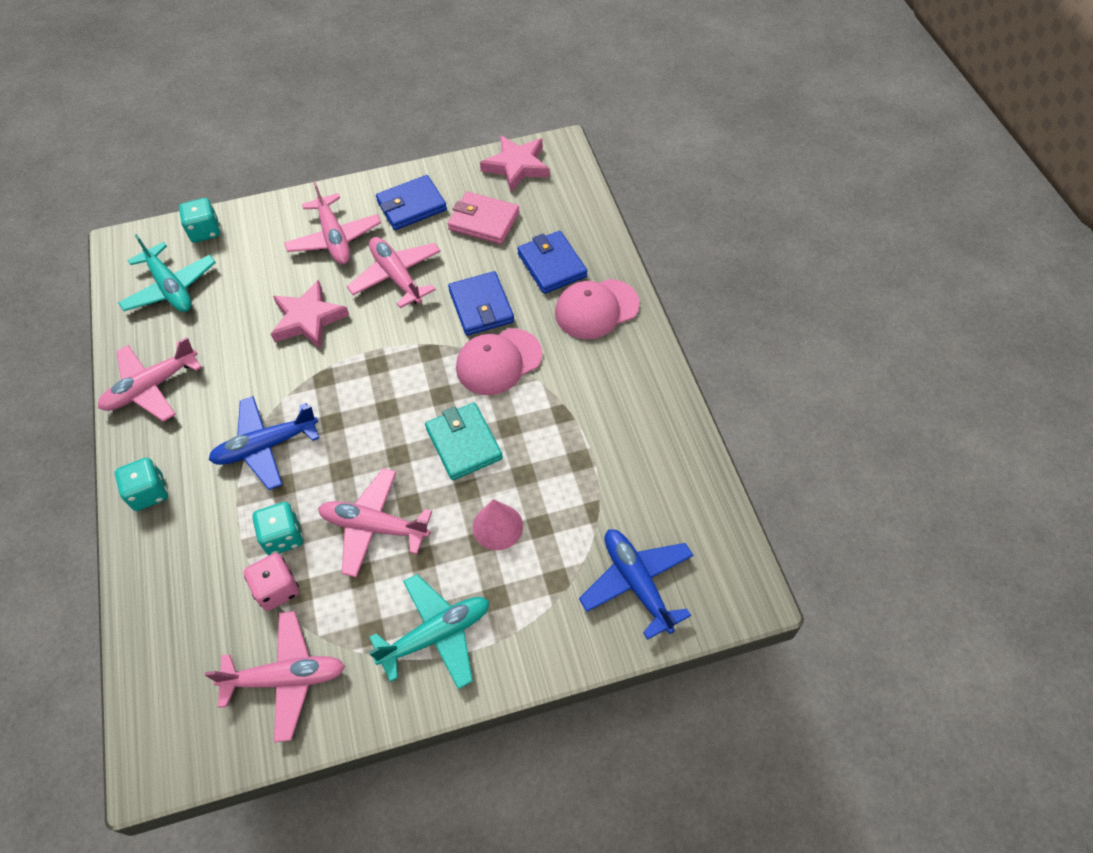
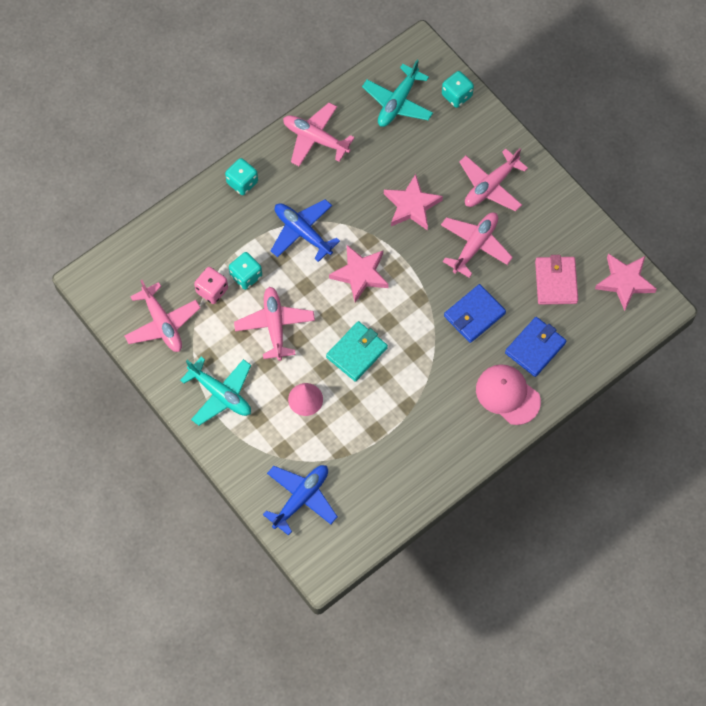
camera: 65 degrees right, 10 degrees up
blue wallet [376,175,447,230] -> none
pink cap [456,328,542,395] -> none
none -> pink star [329,245,389,302]

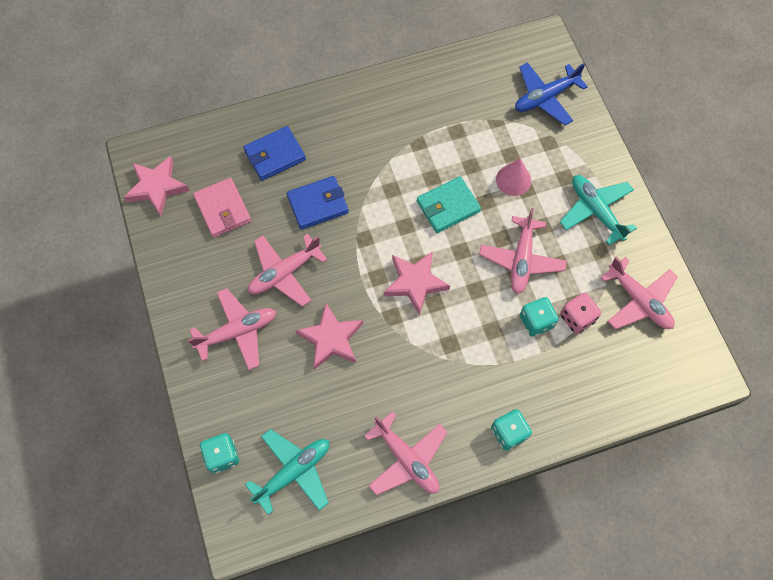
camera: 160 degrees left, 0 degrees up
pink plane [124,280,201,352] -> pink plane turned 150 degrees clockwise [600,257,678,329]
blue plane [271,199,340,262] -> none
pink cap [476,364,541,425] -> none
pink wallet [535,255,578,305] -> pink wallet turned 45 degrees counterclockwise [193,178,251,238]

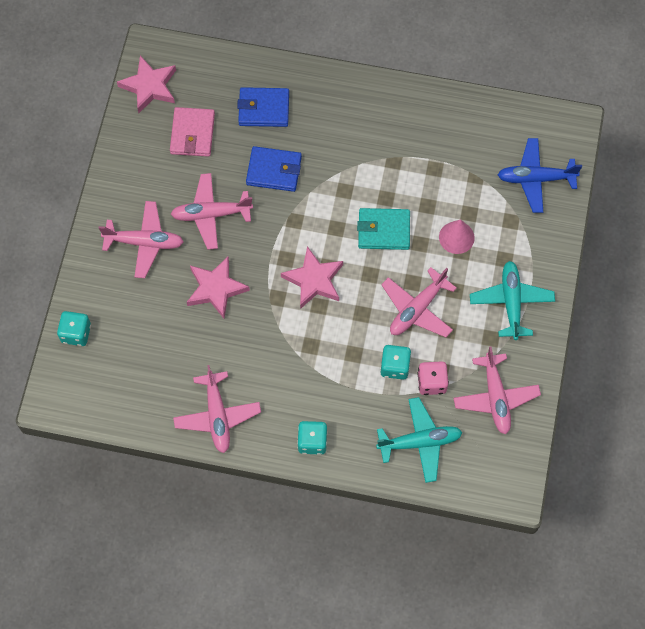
camera: 30 degrees right, 0 degrees up
turquoise plane [245,429,329,515] -> turquoise plane moved to [376,397,463,483]

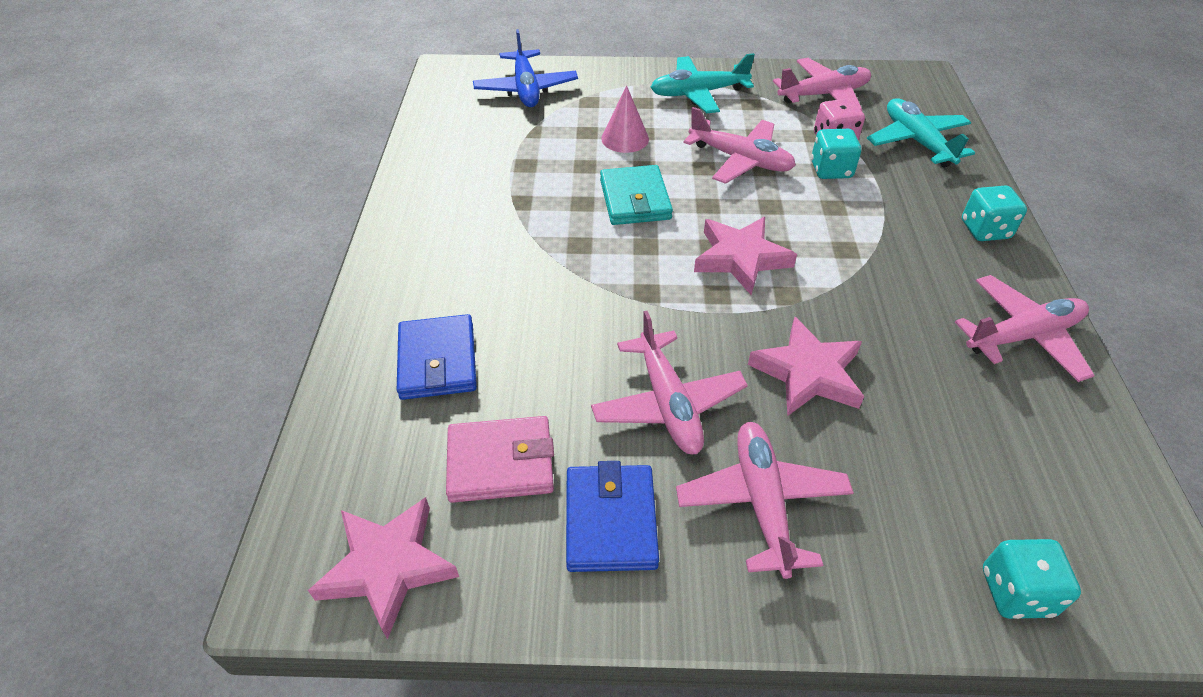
camera: 100 degrees left, 20 degrees down
blue wallet [246,146,302,192] -> blue wallet moved to [566,461,659,572]

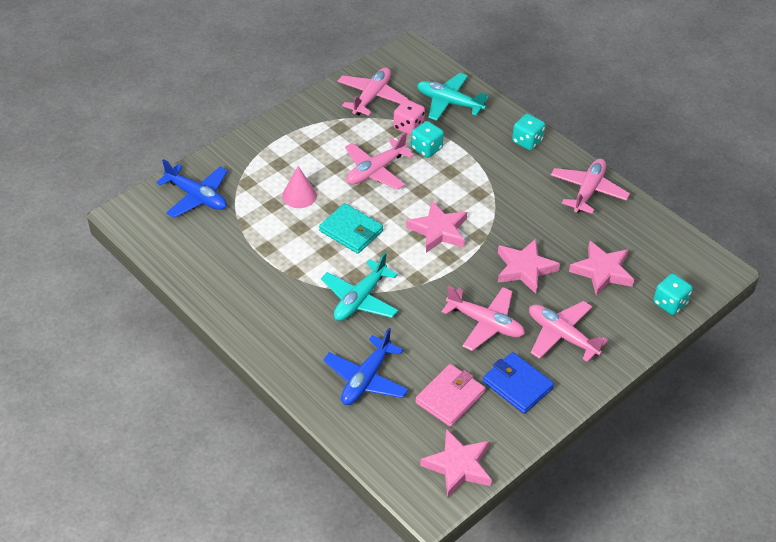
camera: 45 degrees left, 0 degrees up
blue wallet [397,314,477,400] -> blue plane [323,328,408,405]
turquoise plane [650,53,755,113] -> turquoise plane moved to [321,252,398,321]
pink plane [683,107,796,184] -> pink plane turned 150 degrees clockwise [345,132,414,190]
none -> pink star [569,241,634,296]

